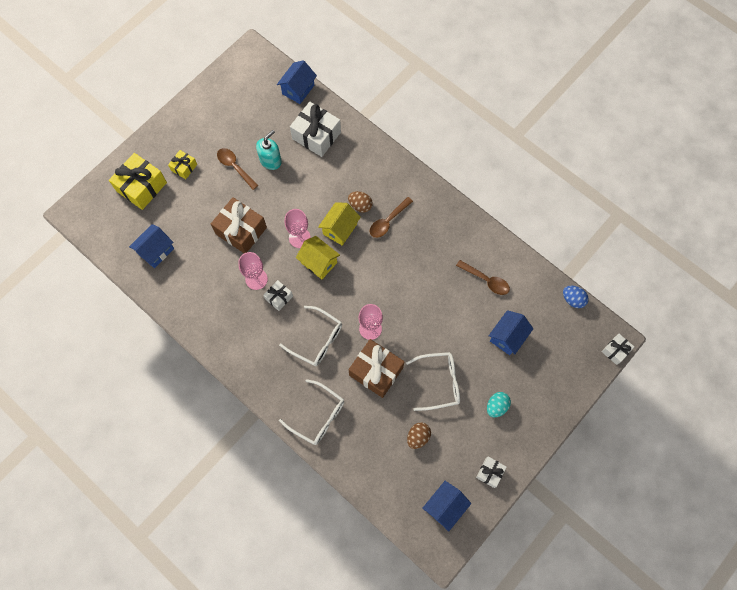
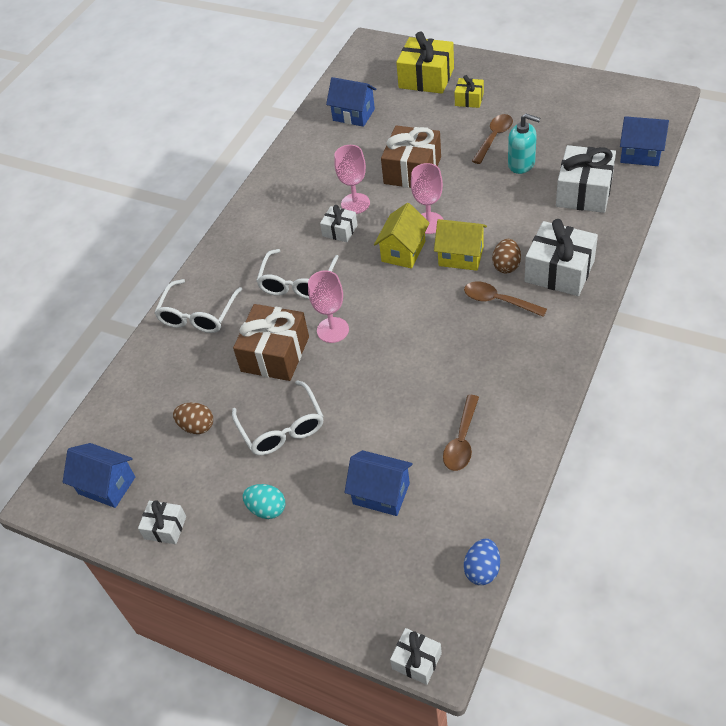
camera: 80 degrees right, 20 degrees down
none -> white gift [525,219,598,296]

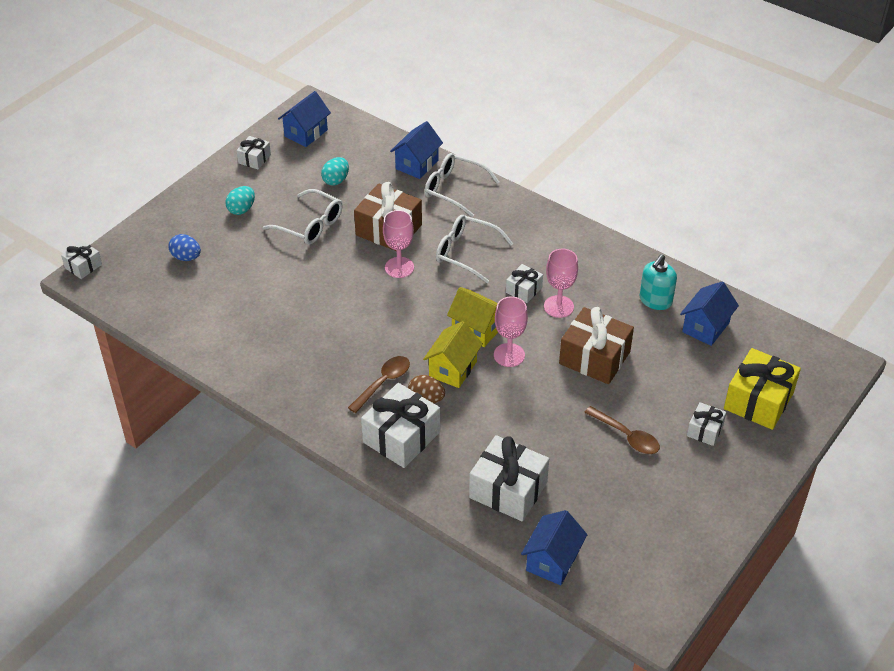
camera: 95 degrees right, 5 degrees down
brown egg [173,402,213,434] -> turquoise egg [321,157,349,186]
white glasses [232,380,324,455] -> white glasses turned 135 degrees counterclockwise [263,189,342,245]
blue house [344,450,413,516] -> blue house moved to [390,121,443,179]
brown spoon [443,395,479,471] -> none
yellow gift [454,75,484,108] -> white gift [687,402,726,446]
blue egg [464,539,500,585] -> blue egg moved to [168,234,201,261]
turquoise soap dispenser [508,114,540,174] -> turquoise soap dispenser moved to [639,254,677,310]

